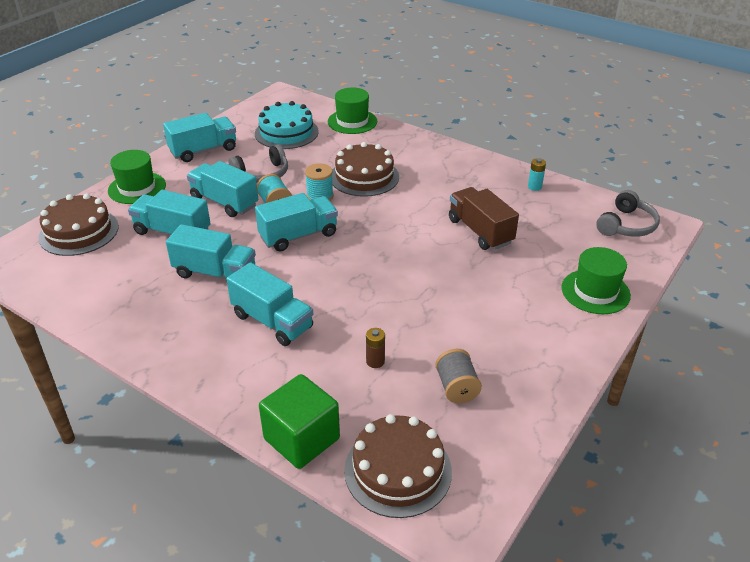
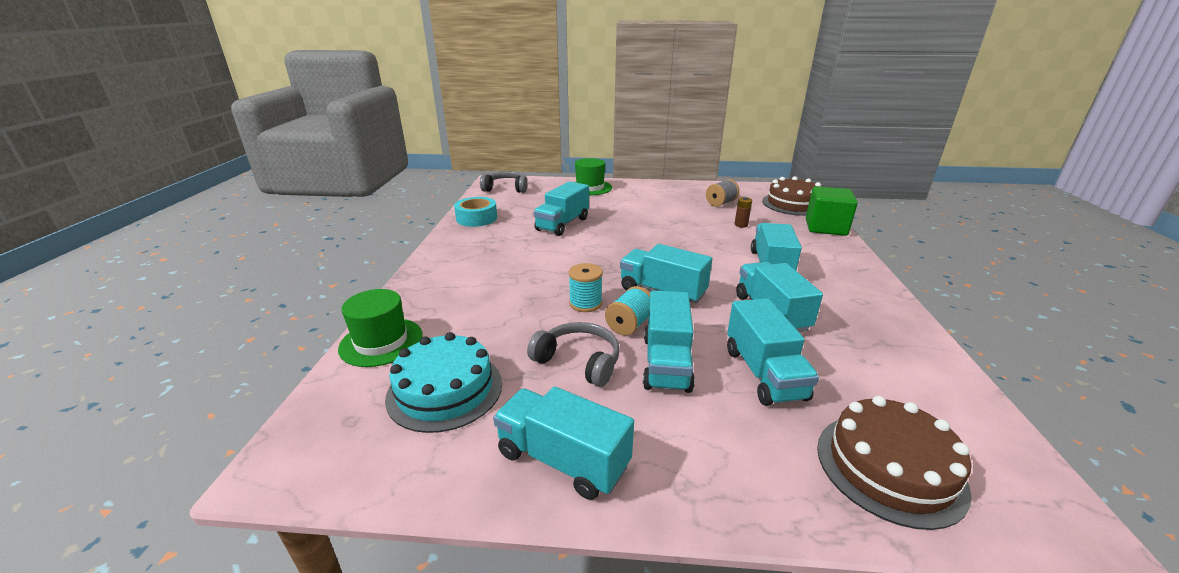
camera: 120 degrees left, 10 degrees down
green hat [108,150,166,204] -> none
brown cake [332,142,399,197] -> none
brown truck [449,187,519,250] -> turquoise truck [533,181,589,236]
turquoise battery [528,158,546,191] -> turquoise tape [454,197,497,227]

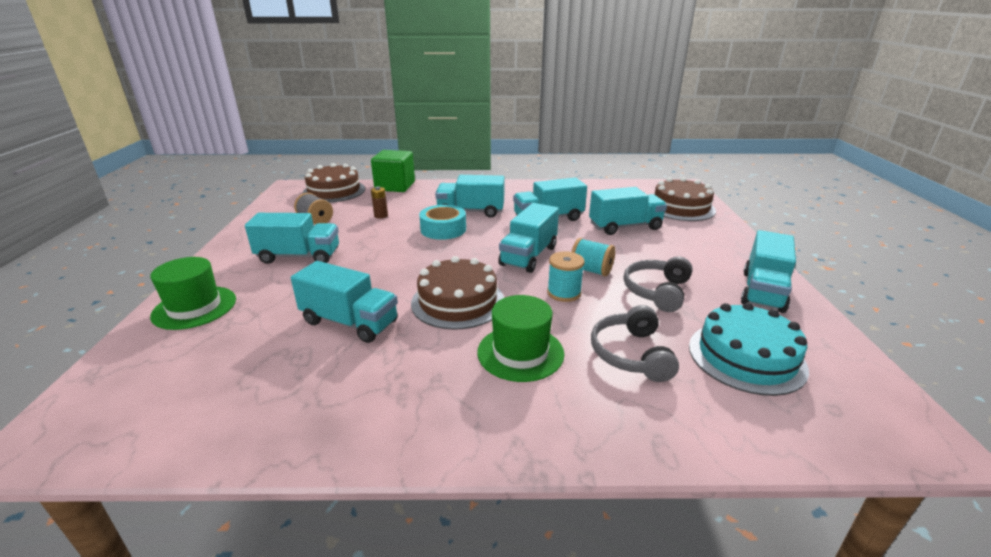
camera: 95 degrees left, 0 degrees up
green hat [338,289,423,367] -> green hat moved to [477,295,564,382]
turquoise tape [454,197,497,227] -> turquoise tape moved to [419,205,466,240]
grey headphones [480,172,527,193] -> grey headphones moved to [591,305,679,382]
turquoise truck [643,290,695,393] -> turquoise truck moved to [245,213,339,264]
none -> brown cake [411,256,504,330]

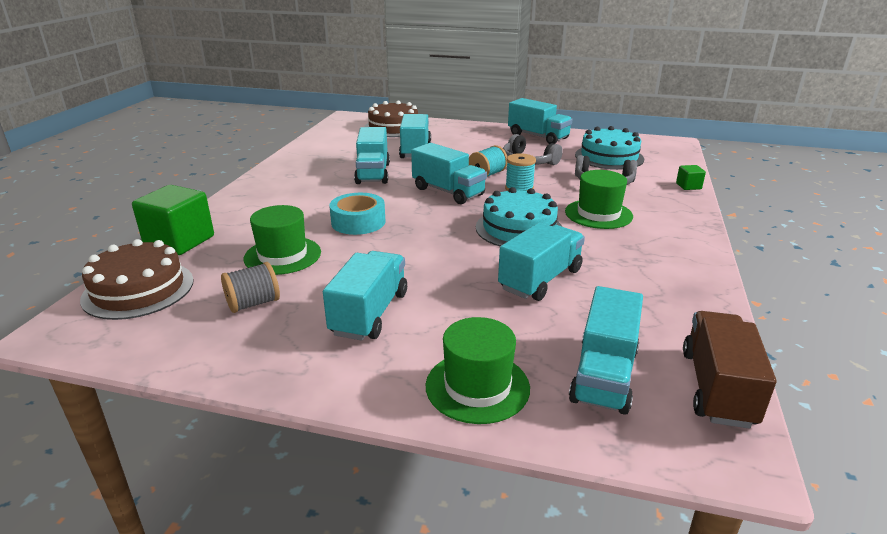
camera: 75 degrees left, 0 degrees up
brown battery [371,186,388,219] -> green hat [244,205,321,275]
brown cake [411,256,504,330] -> turquoise cake [476,187,562,246]
turquoise truck [435,175,505,218] -> turquoise truck moved to [569,286,643,415]
none -> green cube [676,165,706,190]
none -> brown truck [683,311,777,428]

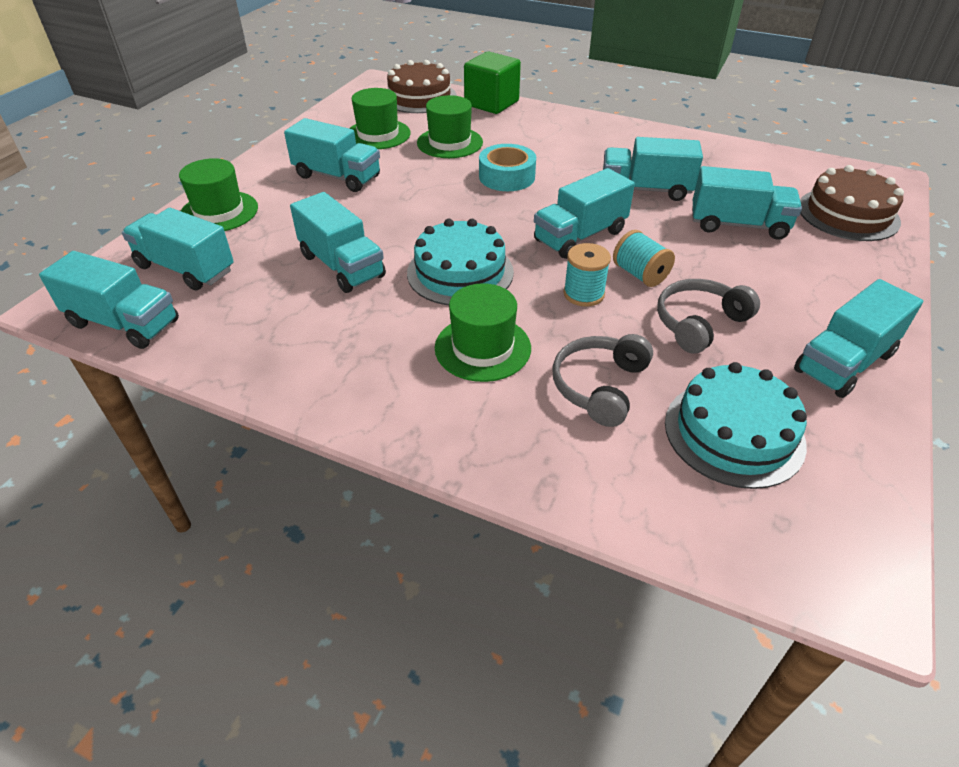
camera: 100 degrees right, 15 degrees up
grey spool [221,262,280,313] -> green hat [349,88,411,149]
green cube [676,165,706,190] -> none
brown truck [683,311,777,428] -> turquoise truck [39,251,179,349]

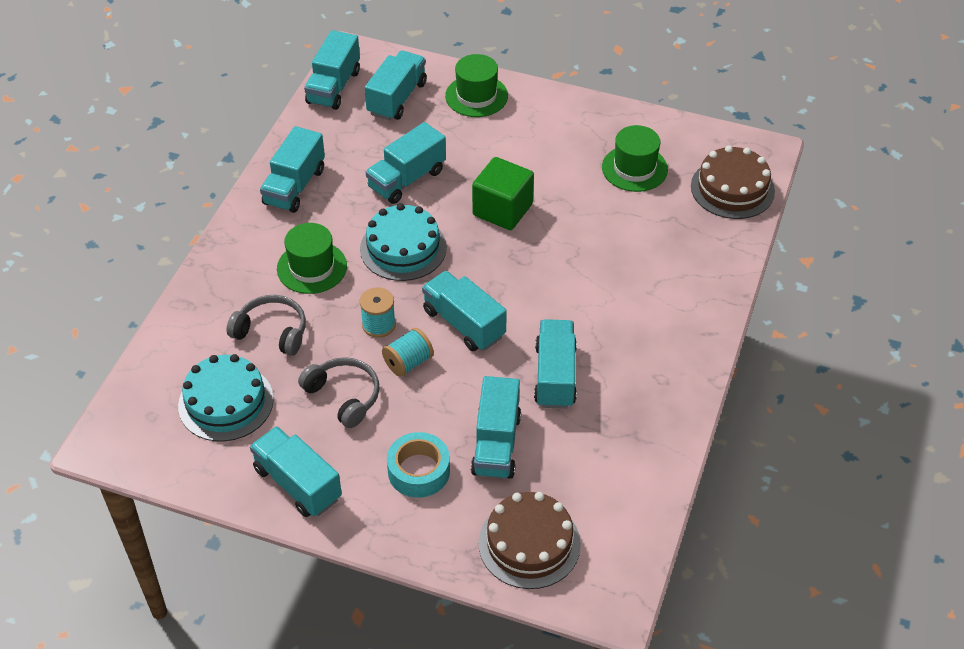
camera: 85 degrees right, 5 degrees up
turquoise truck [284,118,380,192] -> turquoise truck moved to [260,126,325,213]
green hat [417,95,483,158] -> none
green cube [464,52,521,114] -> green cube moved to [472,157,534,230]
turquoise tape [479,144,536,191] -> turquoise tape moved to [387,432,450,498]

